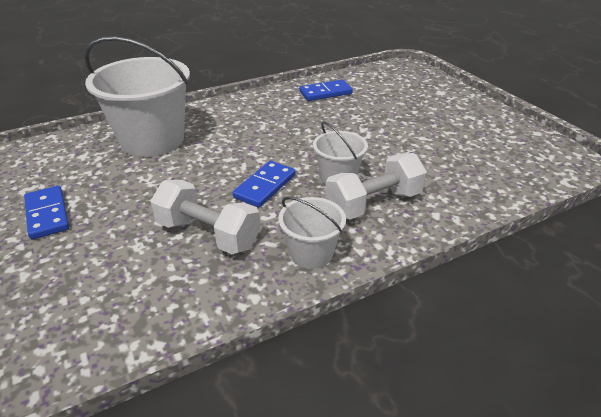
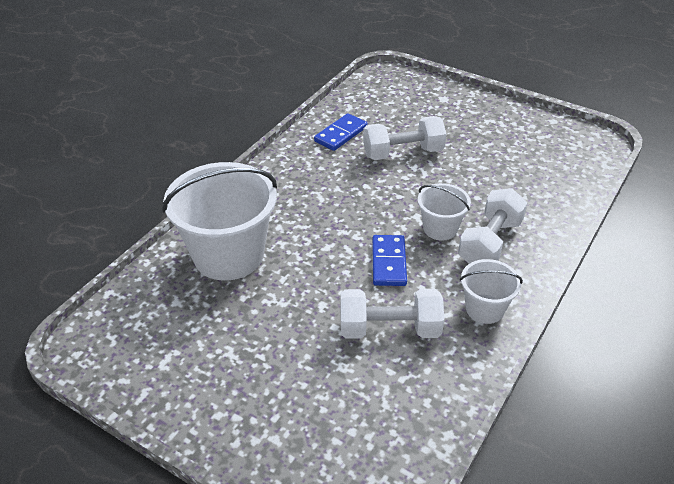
camera: 30 degrees left, 5 degrees up
blue domino [24,186,69,240] -> none
none -> white dumbbell [363,116,446,160]

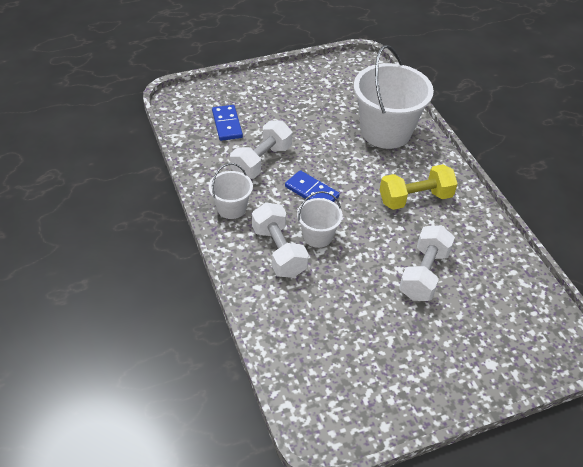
camera: 125 degrees right, 5 degrees up
blue domino [314,113,368,151] -> blue domino moved to [212,105,243,141]
none -> yellow dumbbell [380,164,458,210]

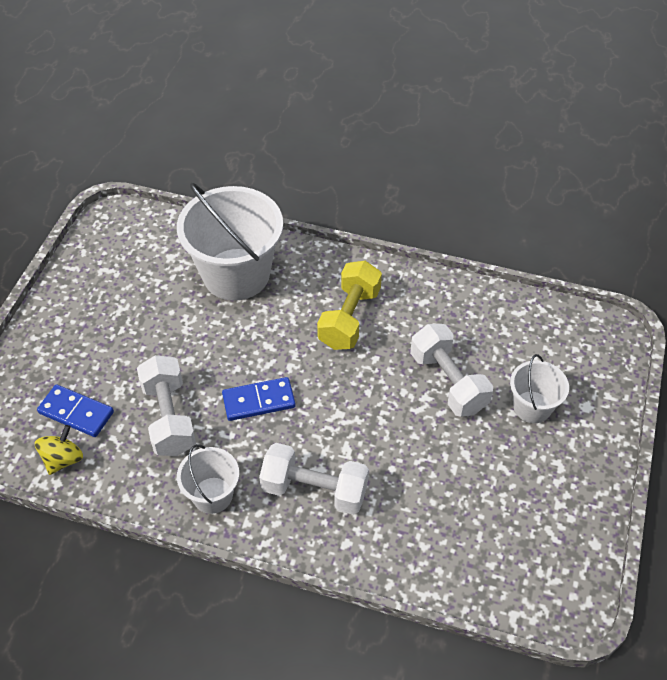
camera: 50 degrees left, 5 degrees up
white bucket [297,191,343,248] -> white bucket moved to [510,354,569,423]
none -> yellow spinning top [35,425,83,475]

